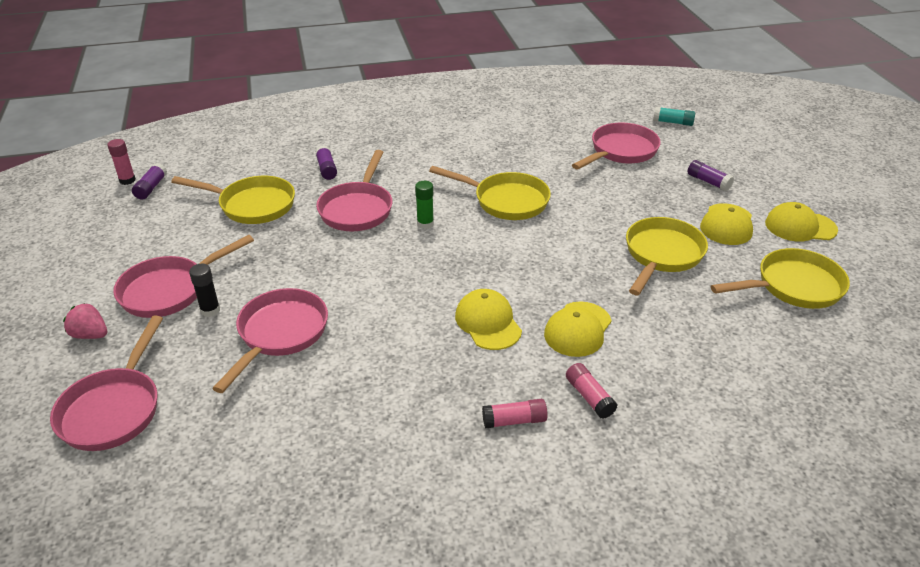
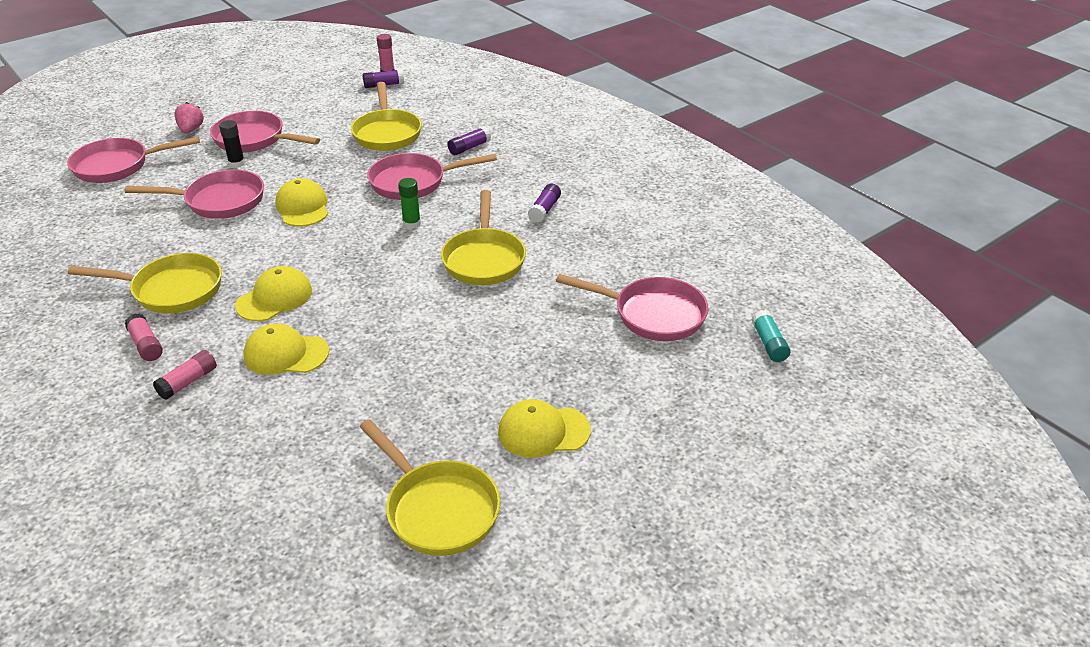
camera: 65 degrees right, 0 degrees up
yellow pan [626,217,708,295] -> yellow pan moved to [68,253,222,314]
purple glue stick [688,160,734,191] -> purple glue stick moved to [528,184,561,222]
yellow cap [765,202,838,242] -> yellow cap moved to [275,178,328,227]

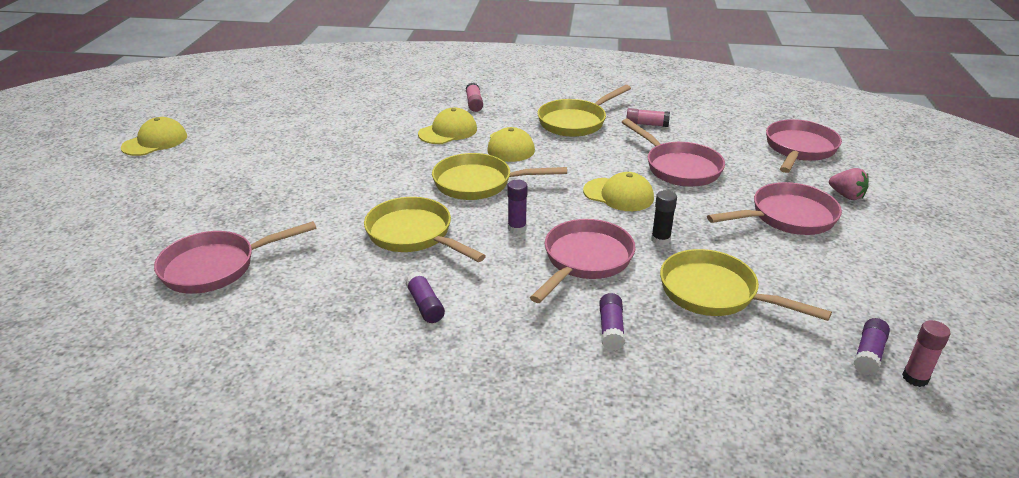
camera: 135 degrees right, 5 degrees down
pink pan [125,170,264,219] -> pink pan turned 75 degrees counterclockwise [622,119,725,187]
pink glue stick [125,313,163,361] -> pink glue stick moved to [626,108,670,127]
black glue stick [219,120,245,168] -> black glue stick moved to [651,190,677,246]
yellow pan [359,419,501,556] -> yellow pan moved to [432,153,567,200]
green glue stick [398,178,421,229] -> purple glue stick [507,180,528,234]
yellow cap [498,399,591,458] -> yellow cap moved to [121,117,187,156]
turquoise glue stick [752,310,791,362] -> none

